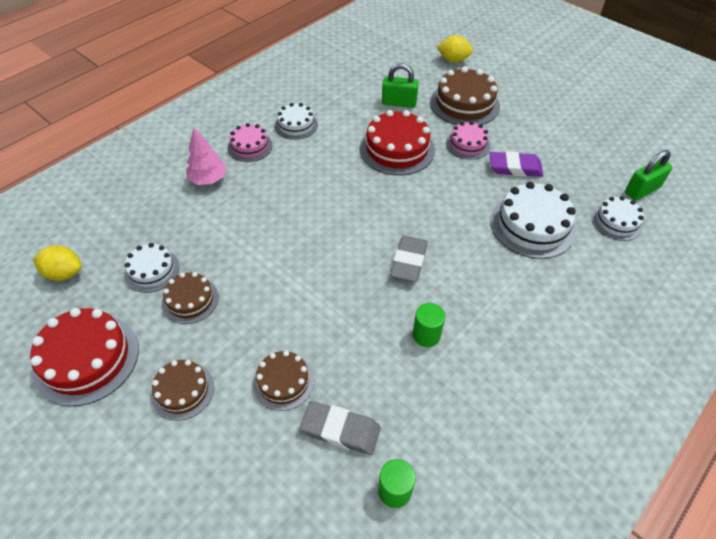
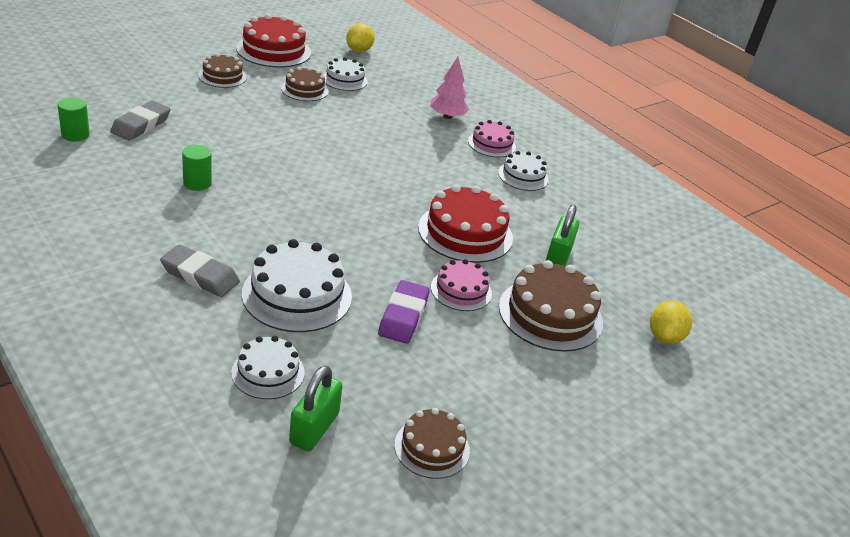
camera: 95 degrees right, 15 degrees down
brown cake [253,351,314,411] -> brown cake moved to [394,408,470,479]
grey eraser [390,236,428,282] -> grey eraser moved to [160,244,240,297]
green padlock [625,150,673,201] -> green padlock turned 45 degrees clockwise [289,366,342,451]

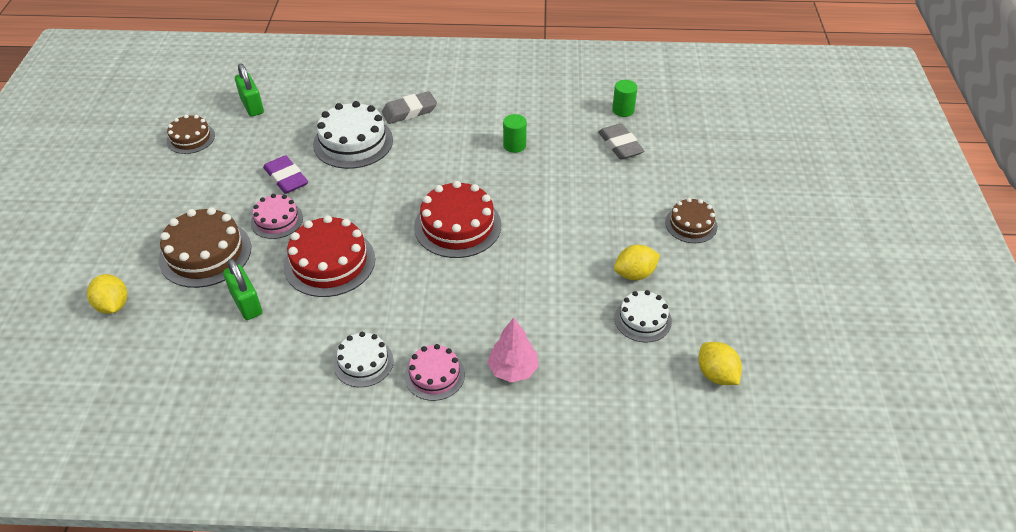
camera: 135 degrees right, 10 degrees up
white cake [231,336,305,399] -> none
red cake [236,14,311,68] -> red cake moved to [414,181,501,258]
brown cake [281,67,328,101] -> yellow lemon [614,245,660,280]

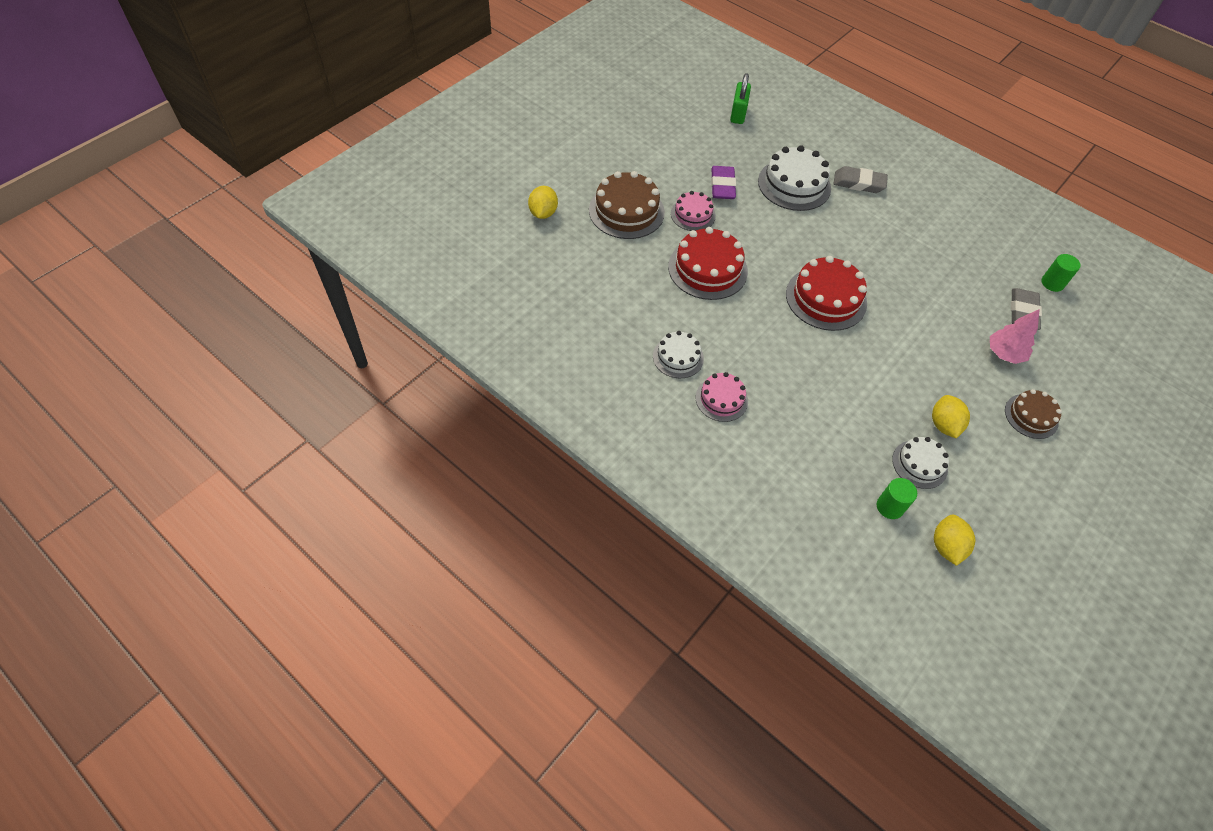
camera: 35 degrees right, 10 degrees up
brown cake [167,114,215,154] -> none
green padlock [223,259,262,320] -> none
pink tree [487,317,539,382] -> pink tree moved to [990,309,1040,364]
green cylinder [503,114,527,153] -> green cylinder moved to [877,478,917,519]
yellow lemon [614,245,660,280] -> yellow lemon turned 75 degrees clockwise [932,395,970,439]

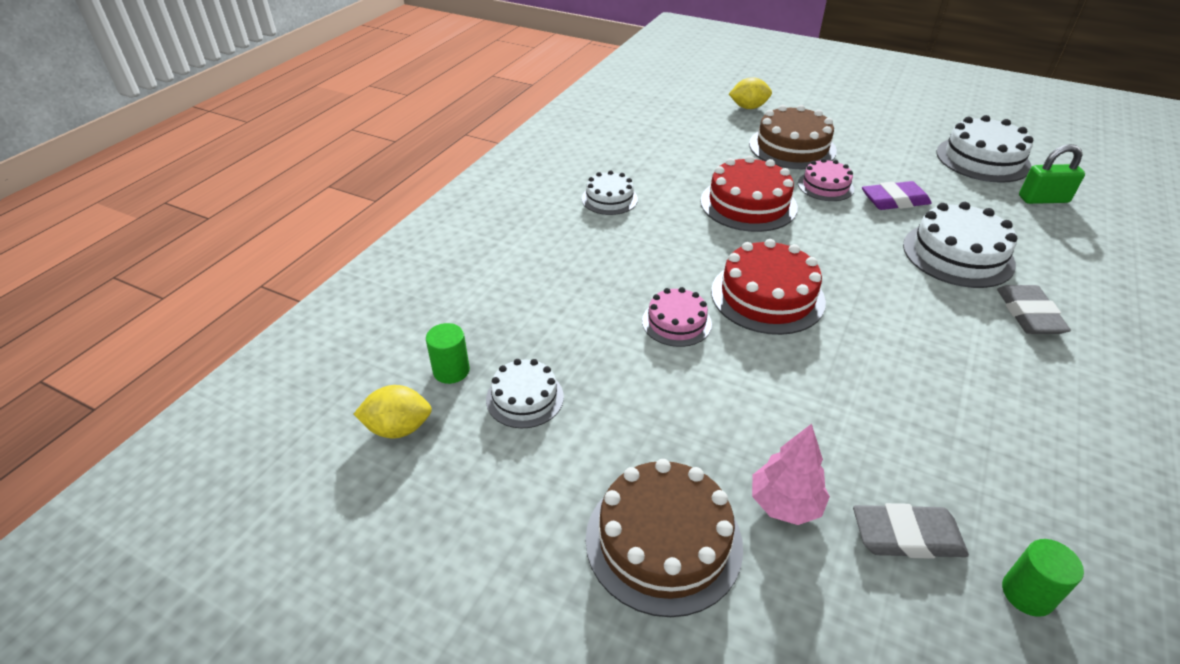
camera: 80 degrees right, 15 degrees down
pink cake [696,372,748,422] -> pink cake moved to [642,287,712,347]
yellow lemon [932,395,970,439] -> none
brown cake [1005,389,1062,439] -> brown cake [586,459,743,617], size x1.68
none -> white cake [936,115,1033,183]

